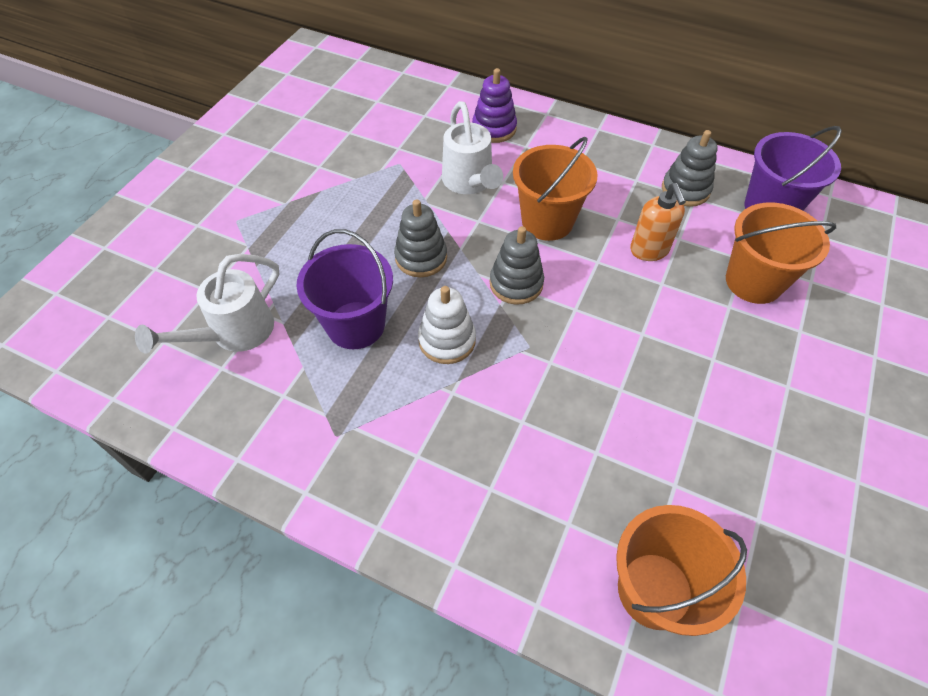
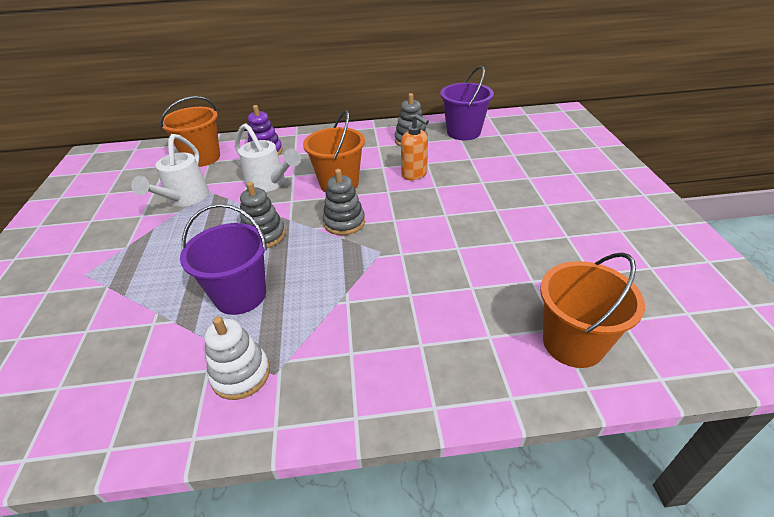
camera: 30 degrees left, 15 degrees down
white watering can [135,254,279,354] -> white watering can moved to [131,134,209,207]
white stacking toy [418,286,476,364] -> white stacking toy moved to [204,316,270,400]
orange bucket [726,203,836,304] -> orange bucket moved to [160,96,220,167]

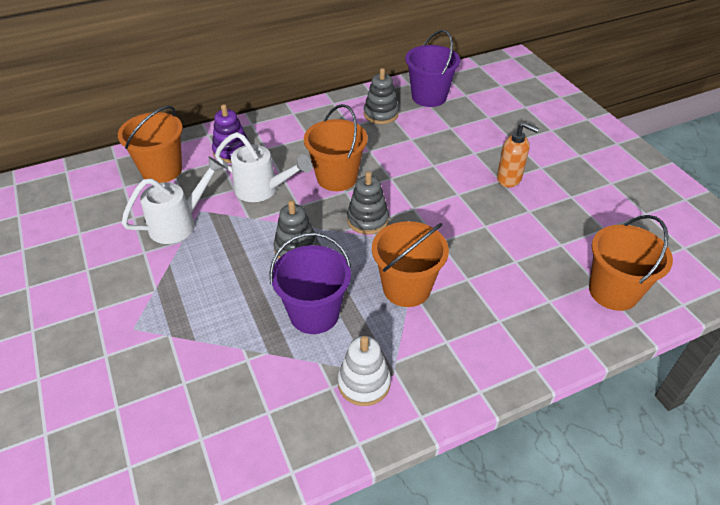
camera: 20 degrees left, 5 degrees up
white watering can [131,134,209,207] -> white watering can turned 120 degrees counterclockwise [122,157,225,244]
orange soap dispenser [401,114,429,180] -> orange soap dispenser moved to [497,122,540,187]
none -> orange bucket [372,221,449,307]

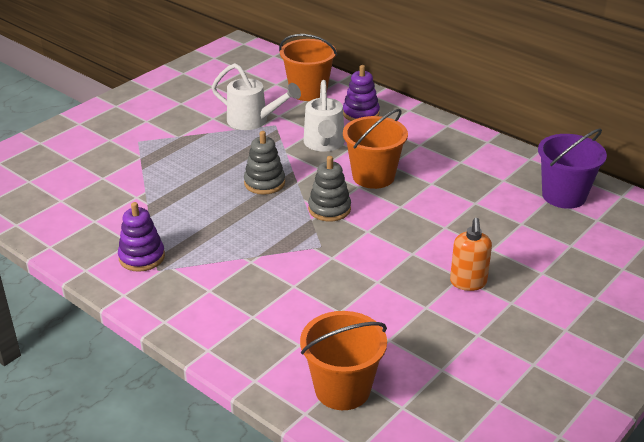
camera: 65 degrees right, 10 degrees down
purple bucket [269,232,351,334] -> none
white stacking toy [338,336,391,406] -> purple stacking toy [118,202,165,272]
grey stacking toy [364,68,399,124] -> none
orange bucket [372,221,449,307] -> none

